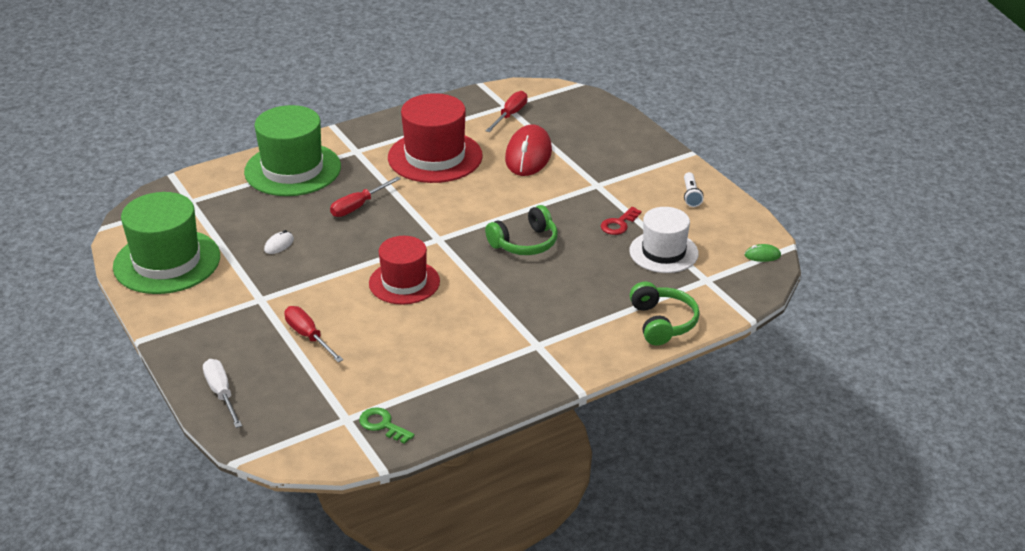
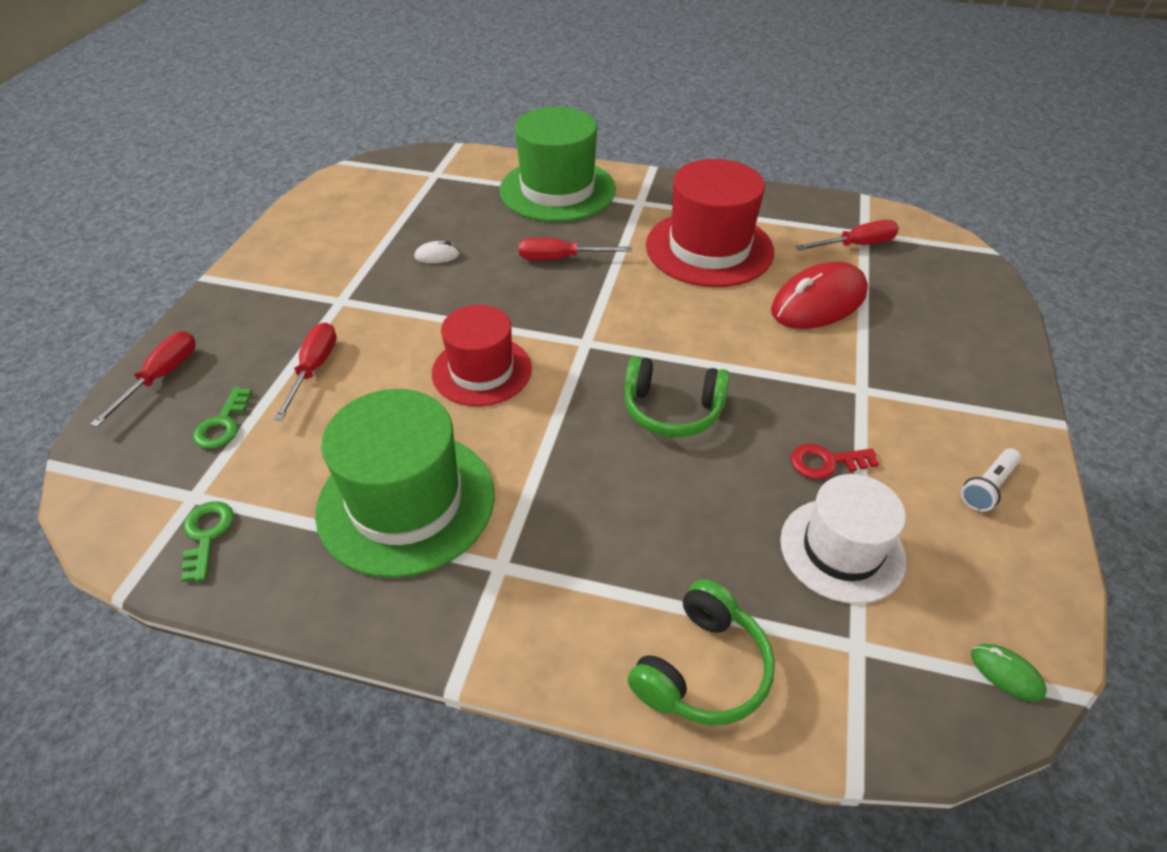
camera: 45 degrees right, 10 degrees up
green hat [113,192,220,294] -> green hat moved to [315,389,495,578]
white screwdriver [203,359,242,428] -> red screwdriver [90,331,195,427]
none -> green key [193,387,253,449]

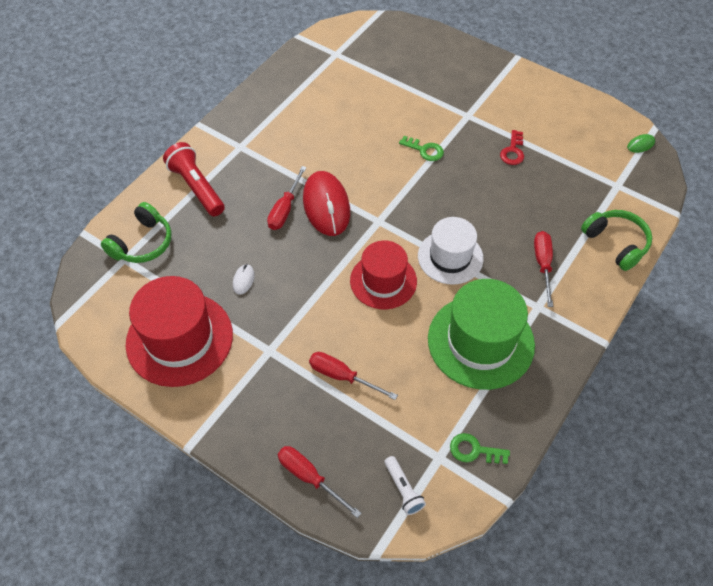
camera: 70 degrees left, 10 degrees up
green key [193,387,253,449] -> green key moved to [399,136,444,161]
green hat [500,107,616,222] -> red flashlight [163,142,225,216]
green headphones [625,356,730,438] -> green headphones moved to [101,202,172,263]
red hat [646,159,774,287] -> red hat moved to [126,276,233,387]
red mouse [771,262,868,329] -> red mouse moved to [303,171,350,236]
white hat [780,474,906,604] -> white hat moved to [418,217,484,285]
red screwdriver [796,220,899,251] -> red screwdriver moved to [534,231,553,307]
white flashlight [961,448,1021,512] -> white flashlight moved to [385,456,426,515]

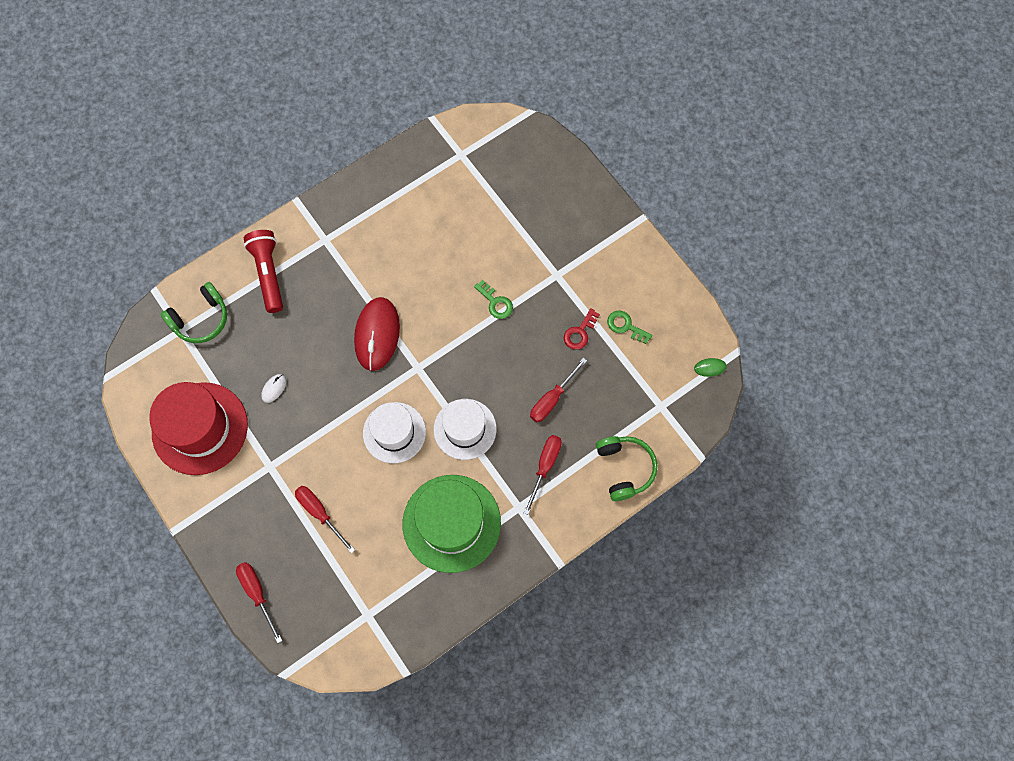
camera: 20 degrees right, 15 degrees up
red screwdriver [267,166,307,230] -> red screwdriver moved to [530,358,587,422]
red hat [350,240,417,309] -> white hat [363,402,426,464]
white flashlight [385,456,426,515] -> none
green key [450,433,510,464] -> green key moved to [607,310,652,344]

